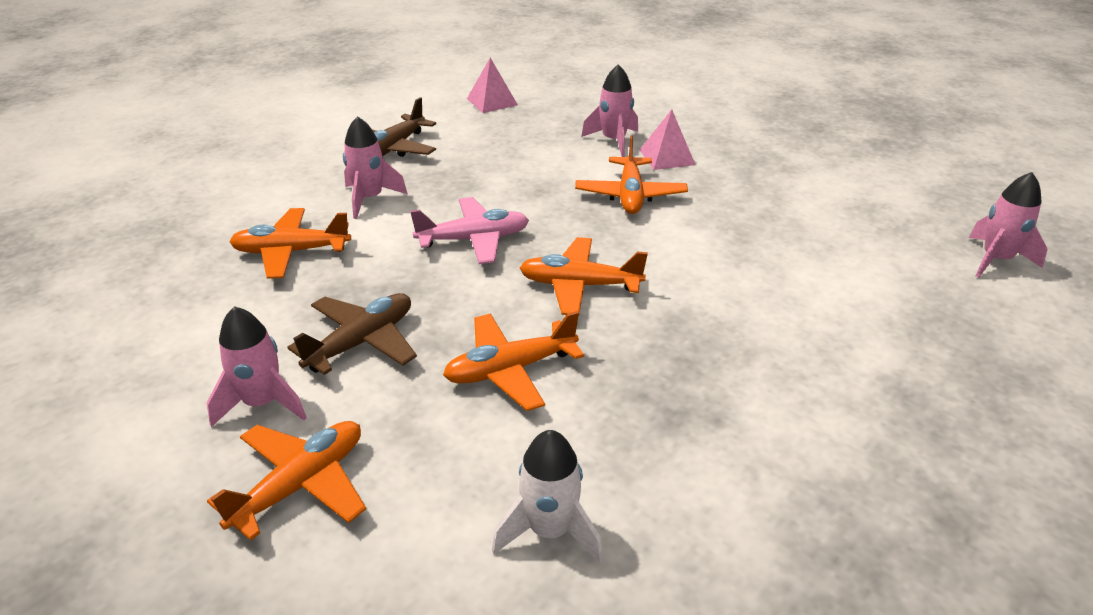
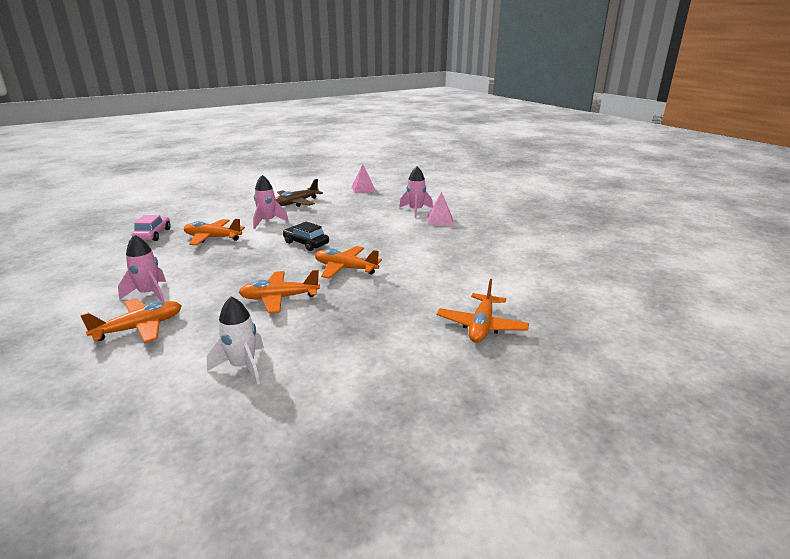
camera: 15 degrees right, 10 degrees down
brown plane [287,293,417,375] -> none
pink plane [410,197,529,264] -> black car [283,222,329,251]
orange plane [575,135,688,214] -> orange plane moved to [437,279,529,343]
pink rocket [969,172,1048,278] -> none
none -> pink car [132,215,171,241]

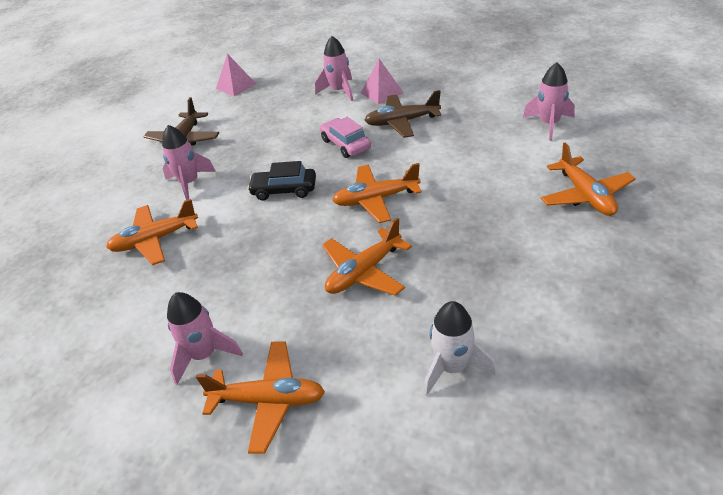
camera: 30 degrees left, 15 degrees up
orange plane [80,299,182,343] -> orange plane turned 75 degrees clockwise [196,341,325,454]
pink car [132,215,171,241] -> pink car moved to [320,117,371,158]
none -> brown plane [365,90,441,138]
none -> pink rocket [523,62,575,141]

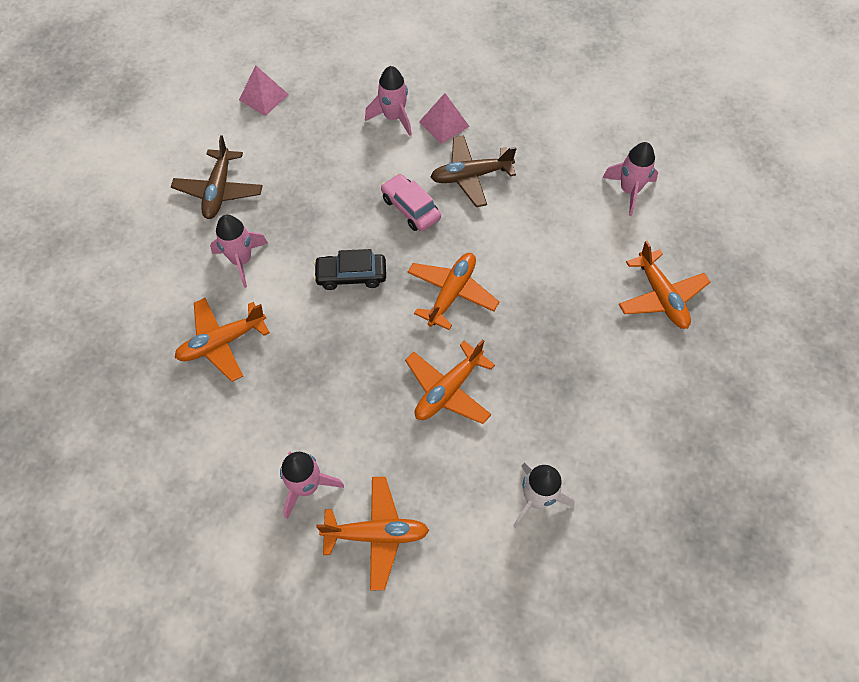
camera: 10 degrees left, 20 degrees up
orange plane [332,163,422,223] -> orange plane turned 135 degrees clockwise [407,253,499,330]

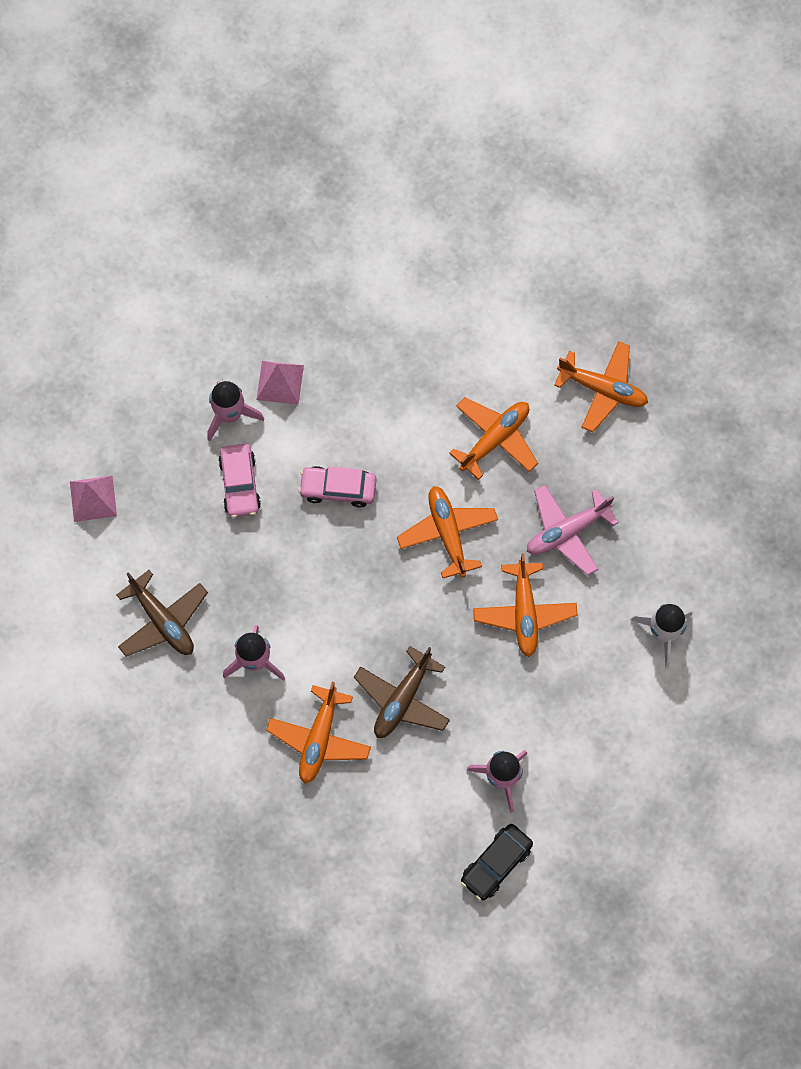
camera: 45 degrees left, 10 degrees up
black car [314,249,386,290] -> black car moved to [461,824,533,900]
orange plane [316,477,429,590] -> orange plane moved to [449,397,538,480]
brown plane [431,135,517,207] -> brown plane moved to [354,646,450,738]
pink rocket [602,142,658,216] -> none
none -> pink car [218,444,261,518]
none -> pink plane [527,485,619,576]

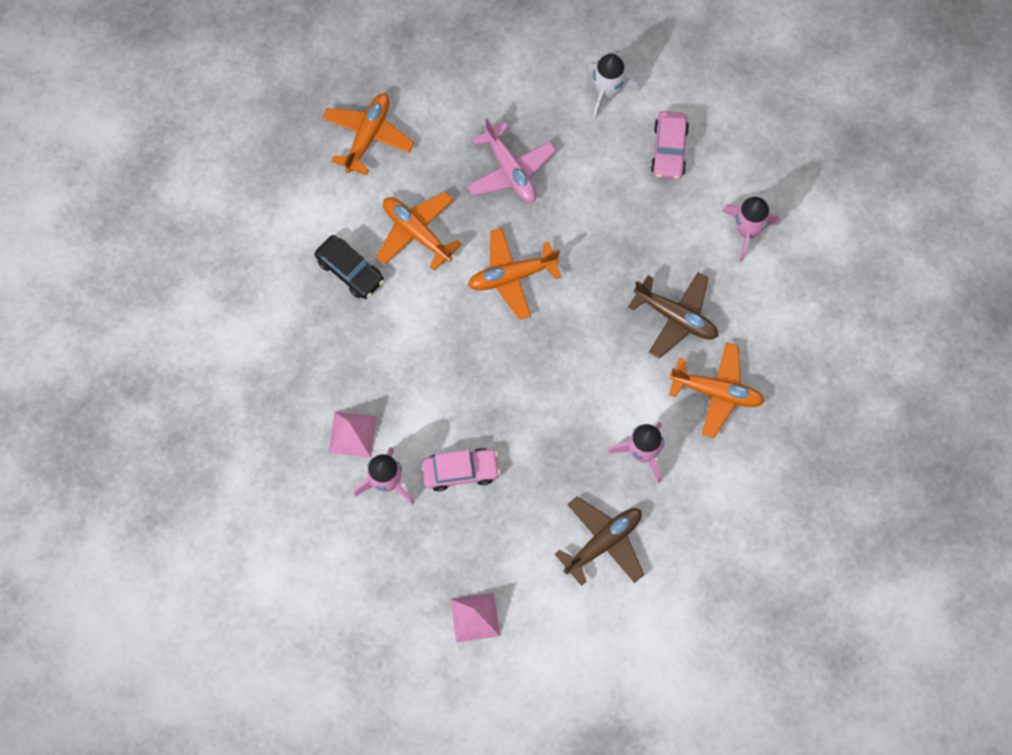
camera: 90 degrees left, 0 degrees up
pink car [299,466,376,508] -> pink car moved to [651,111,689,179]
black car [461,824,533,900] -> black car moved to [315,235,384,299]
orange plane [473,554,578,657] -> none

